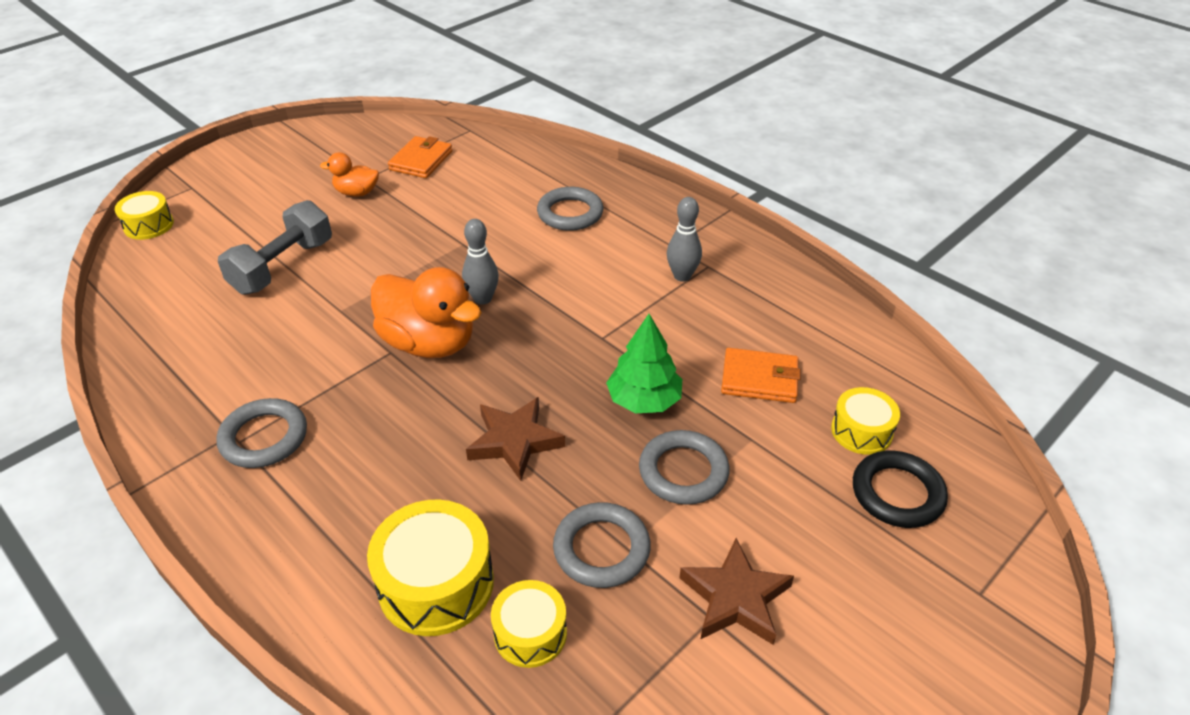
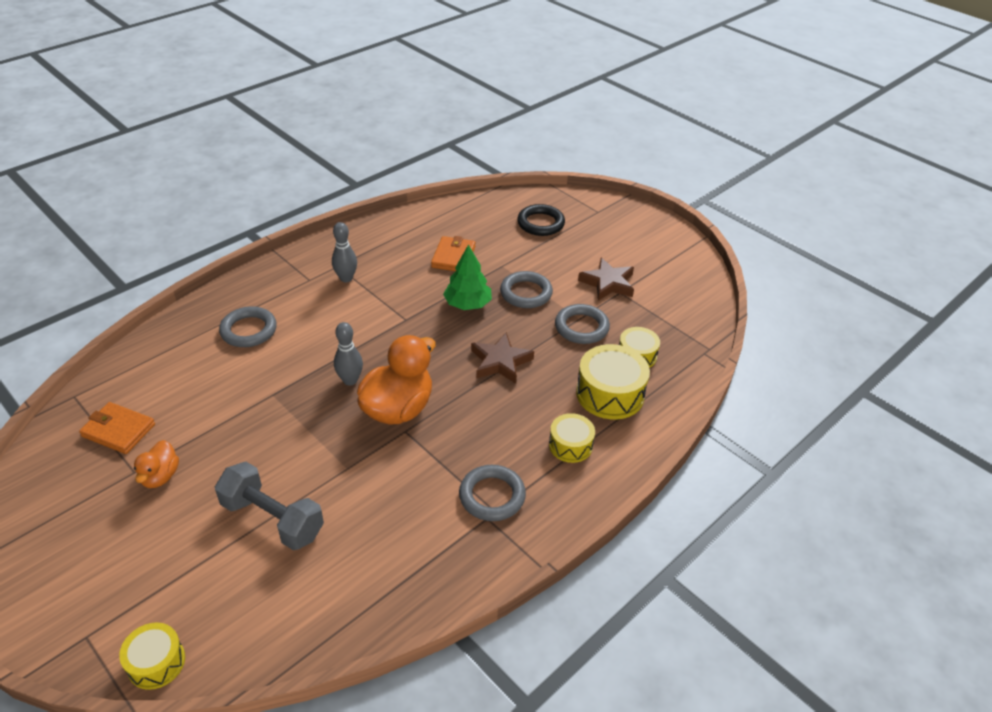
camera: 90 degrees left, 0 degrees up
yellow drum [831,387,900,455] -> yellow drum moved to [549,413,595,463]

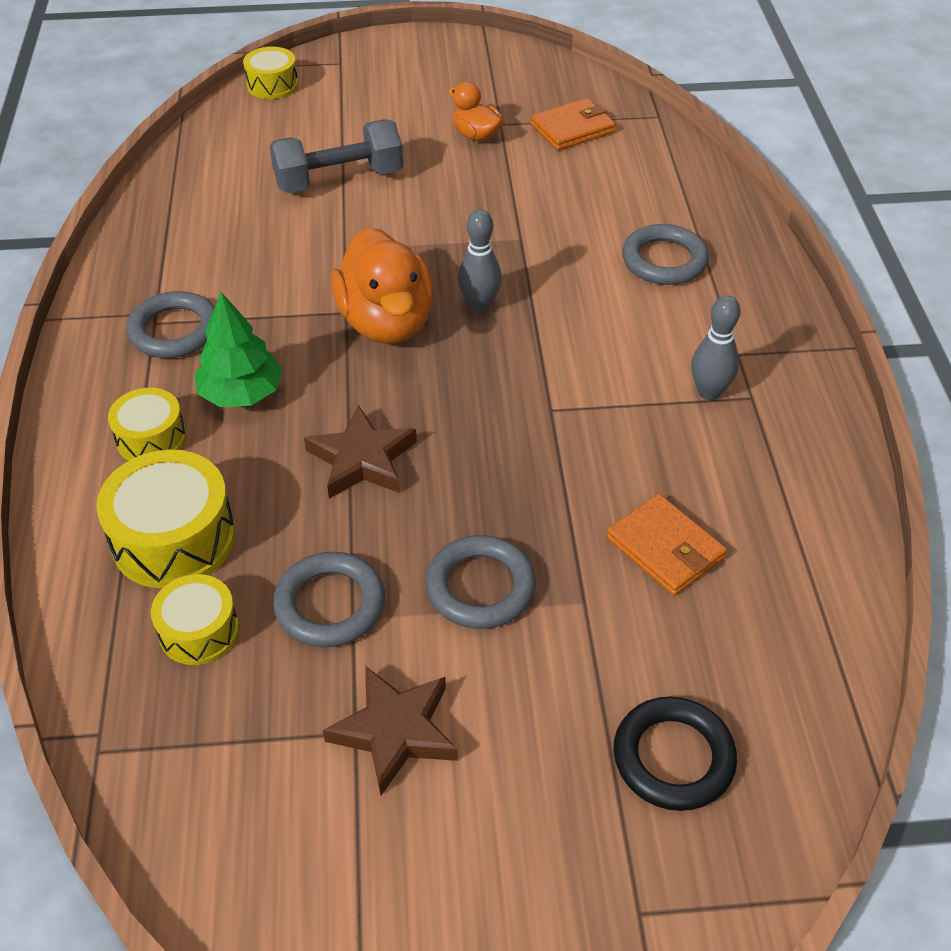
camera: 130 degrees right, 5 degrees up
green tree [443,244,492,310] -> green tree moved to [194,292,283,407]

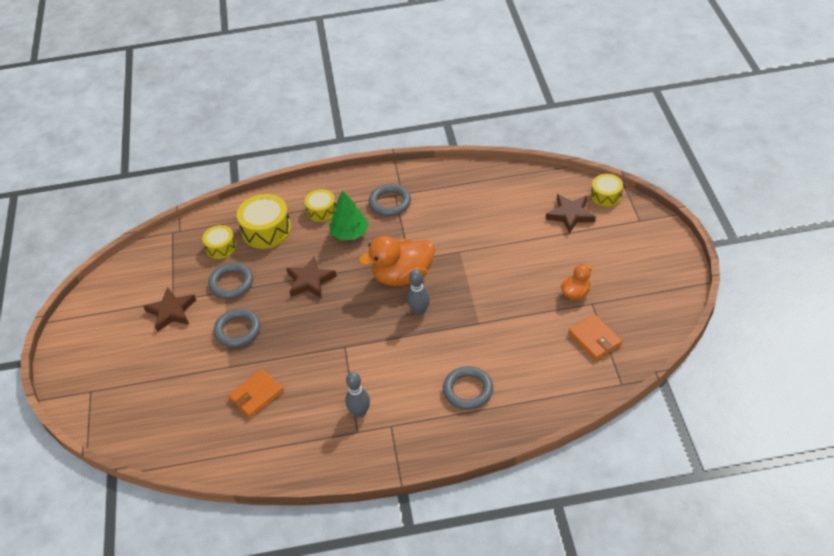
camera: 90 degrees right, 0 degrees up
grey dumbbell [269,119,403,193] -> none
black ring [613,696,737,811] -> none
none -> brown star [546,194,596,234]

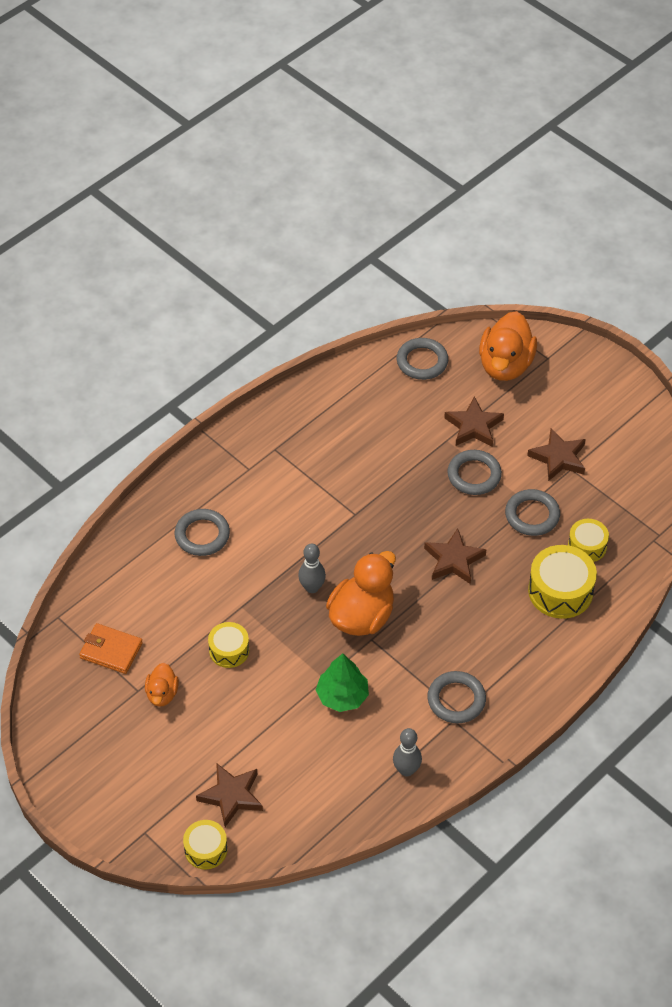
camera: 140 degrees right, 5 degrees up
orange wallet [228,369,284,418] -> none
yellow drum [305,189,336,222] -> yellow drum moved to [208,622,249,668]
green tree [329,190,369,240] -> green tree moved to [316,653,369,712]
grey bowling pin [345,372,370,418] -> grey bowling pin moved to [393,728,422,777]
none -> grey ring [397,338,448,380]
none -> brown star [444,396,504,447]
none -> orange duck [479,311,537,381]

